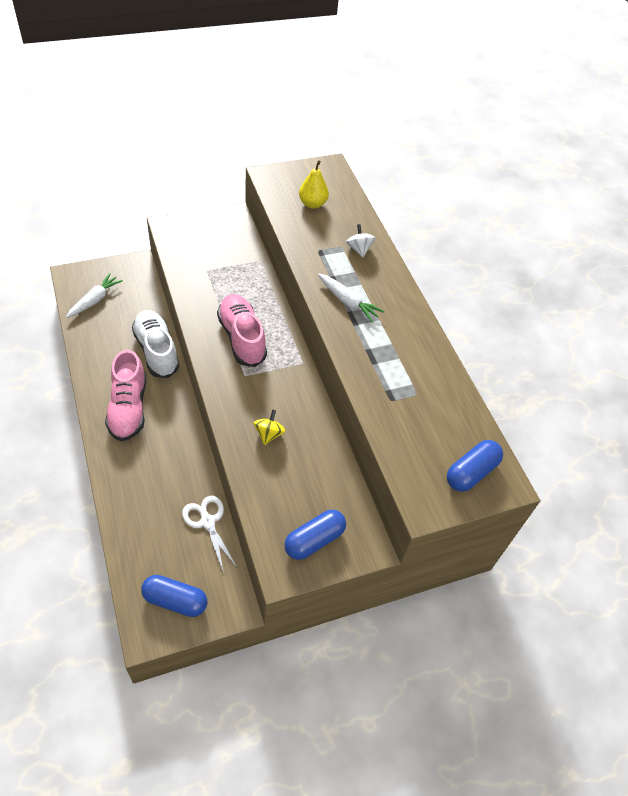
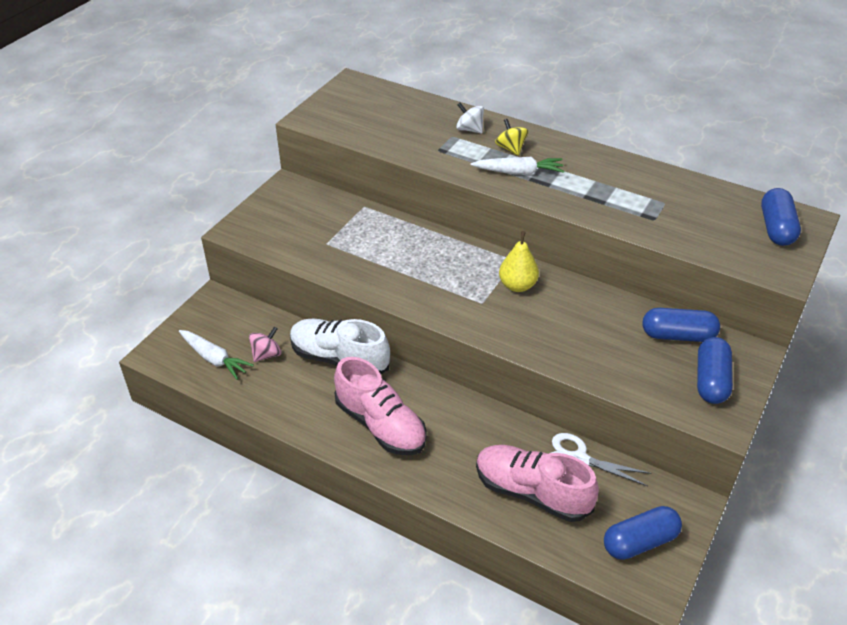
camera: 35 degrees left, 10 degrees down
white carrot [66,273,123,318] -> white carrot turned 135 degrees clockwise [179,330,254,380]
pink shoe [217,294,267,367] -> pink shoe moved to [476,445,599,522]
yellow spinning top [253,409,286,445] -> yellow spinning top moved to [495,119,529,156]
yellow pear [299,160,329,209] -> yellow pear moved to [499,231,539,292]
none -> pink spinning top [249,327,282,362]
none -> blue capsule [642,308,720,342]

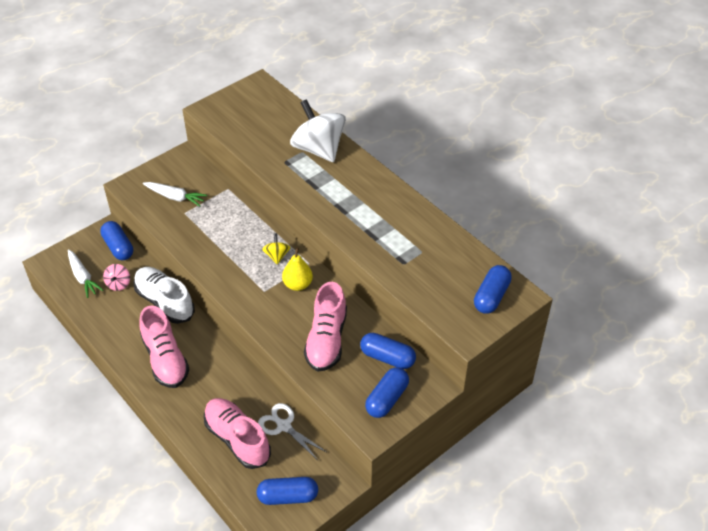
camera: 20 degrees right, 5 degrees up
pink spinning top [249,327,282,362] -> pink spinning top turned 120 degrees clockwise [103,264,130,291]
white spinning top [456,103,484,133] -> white spinning top [290,99,346,162], size x2.23
white carrot [471,157,564,175] -> white carrot moved to [143,182,207,207]
yellow spinning top [495,119,529,156] -> yellow spinning top moved to [262,233,291,265]
none -> blue capsule [100,221,133,260]
none -> pink shoe [304,282,347,372]

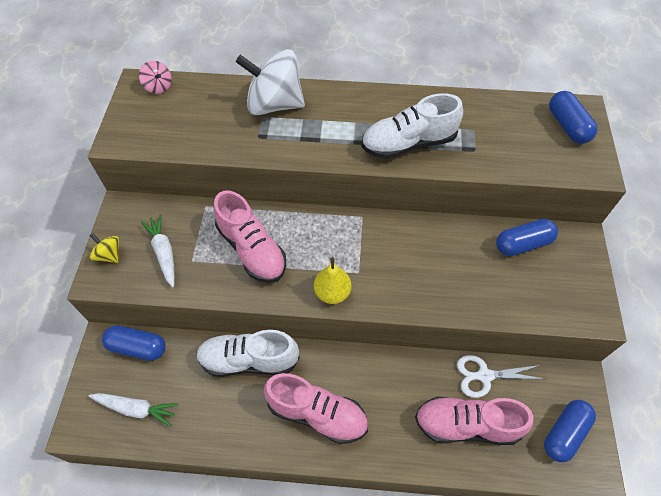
camera: 45 degrees left, 10 degrees up
pink spinning top [103,264,130,291] -> pink spinning top moved to [139,61,172,94]
white carrot [143,182,207,207] -> white carrot turned 90 degrees counterclockwise [141,214,175,287]
yellow spinning top [262,233,291,265] -> yellow spinning top moved to [89,233,119,263]
yellow pear [282,248,313,291] -> yellow pear moved to [314,258,352,304]
pink shoe [304,282,347,372] -> pink shoe moved to [214,191,286,283]
blue capsule [365,367,409,418] -> none
none -> white shoe [361,93,463,159]

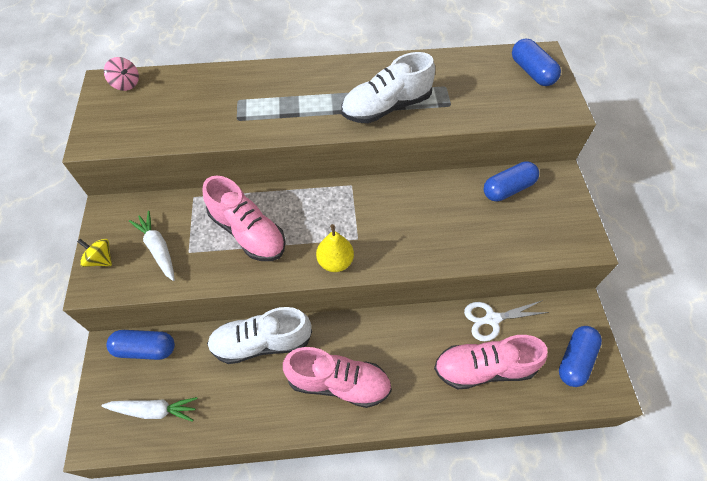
camera: 10 degrees left, 0 degrees up
white spinning top [236,49,305,115] -> none

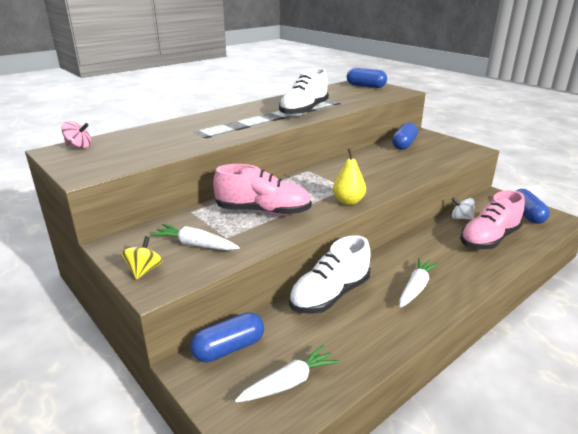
camera: 35 degrees left, 30 degrees down
yellow spinning top [77,239,112,267] -> yellow spinning top turned 105 degrees clockwise [121,236,162,280]
pink shoe [283,347,392,408] -> white carrot [399,258,439,308]
white scissors [464,300,549,341] -> white spinning top [452,198,475,220]

